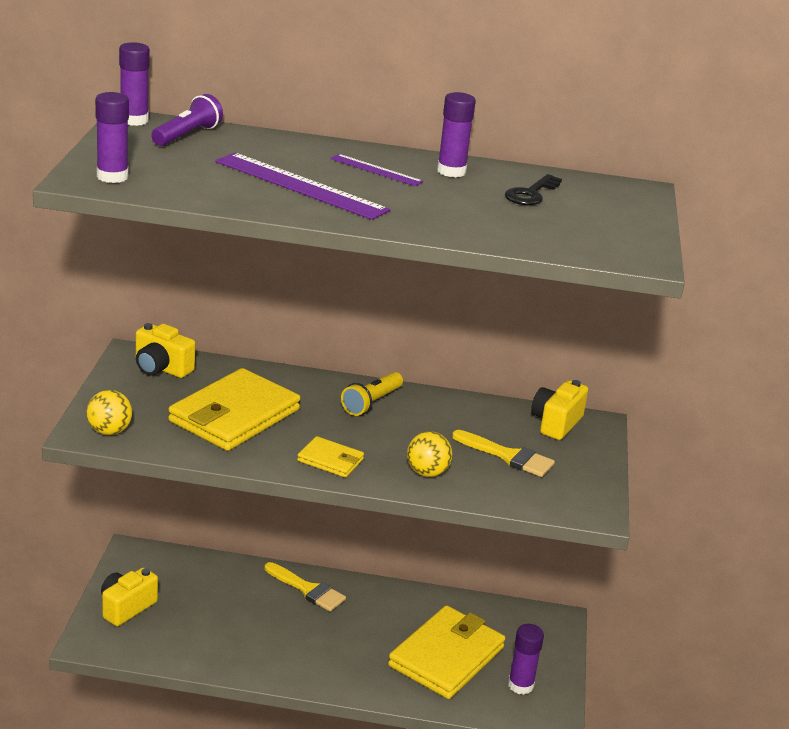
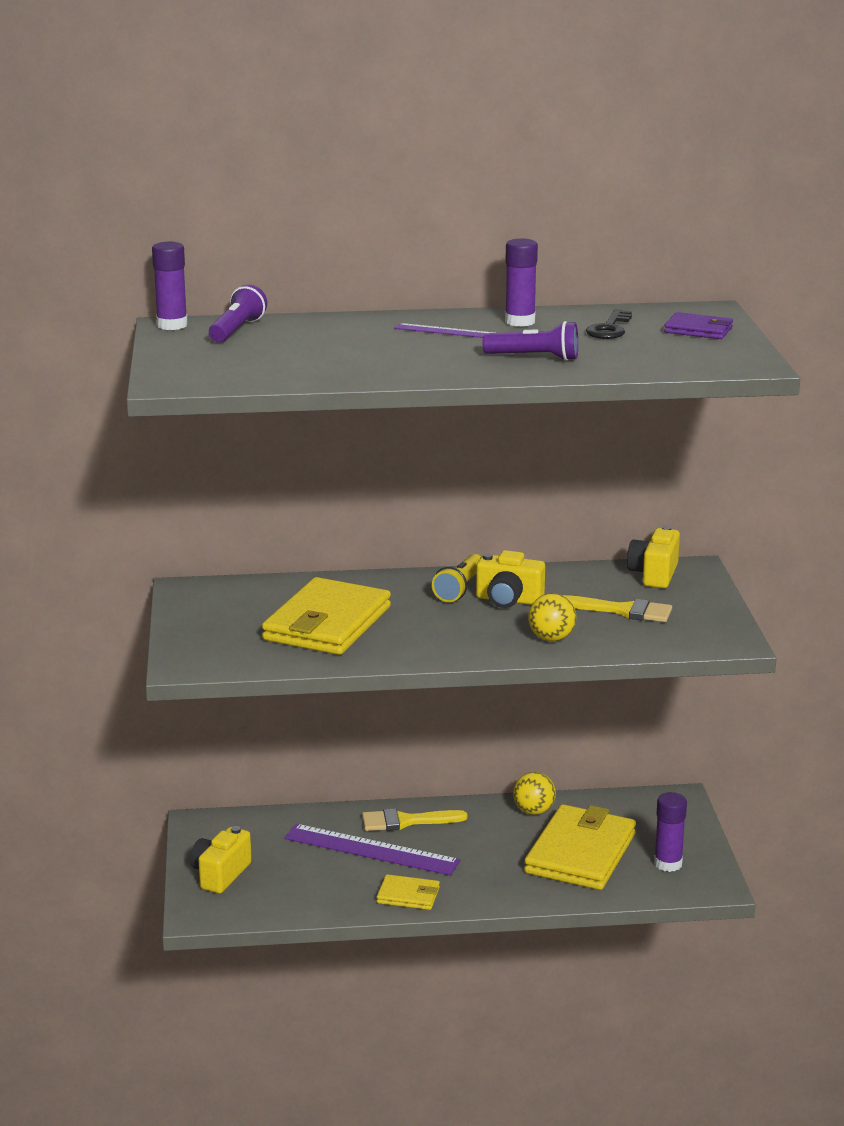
camera: 10 degrees left, 5 degrees down
yellow ball [86,390,132,435] -> yellow ball moved to [513,772,556,815]
purple glue stick [95,92,129,183] -> none
yellow camera [136,323,195,378] -> yellow camera moved to [476,550,545,608]
purple ruler [215,153,390,220] -> purple ruler moved to [284,824,460,875]
yellow brush [265,562,346,611] -> yellow brush turned 150 degrees clockwise [362,808,468,831]
yellow wallet [297,436,364,478] -> yellow wallet moved to [377,874,440,910]
none -> purple flashlight [483,321,578,361]
none -> purple wallet [664,312,733,339]

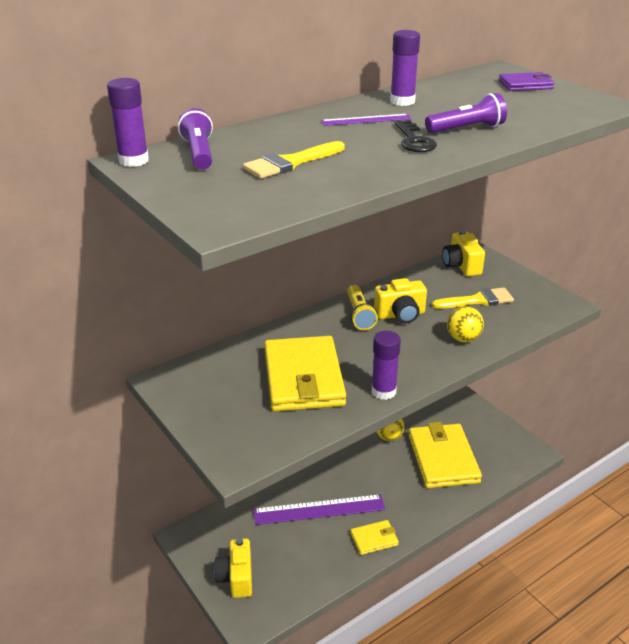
camera: 30 degrees left, 10 degrees up
yellow brush [362,808,468,831] -> yellow brush moved to [243,141,344,178]
black key [586,309,632,339] -> black key moved to [394,120,437,152]
purple glue stick [654,792,687,872] -> purple glue stick moved to [372,331,401,400]

